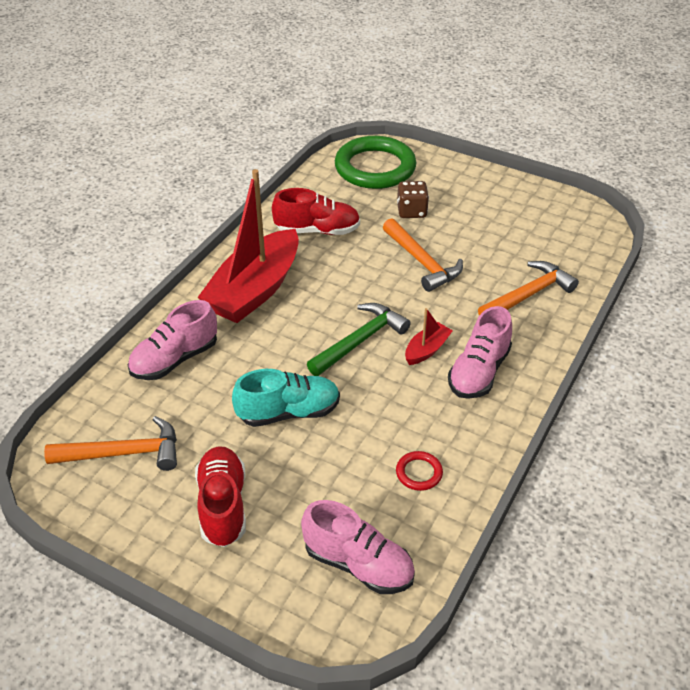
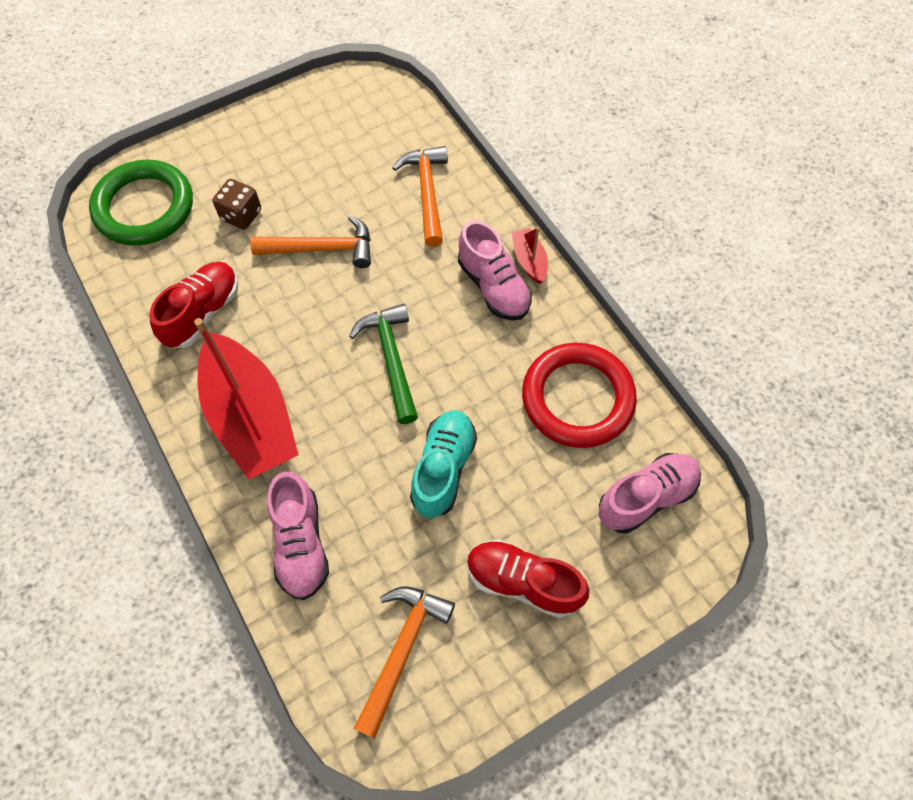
camera: 60 degrees left, 20 degrees up
red ring [396,451,443,491] -> red ring [522,343,637,448], size x2.45
red boat [405,308,453,365] -> red boat moved to [511,227,548,284]

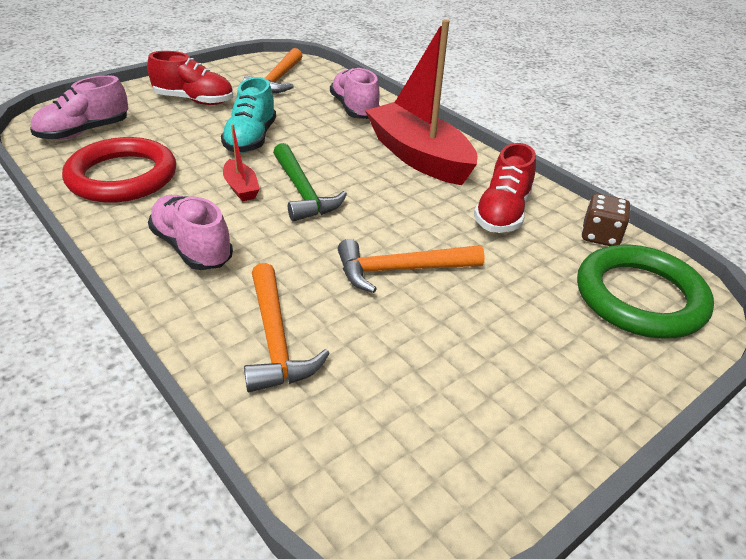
camera: 170 degrees right, 25 degrees down
brown dice [213,179,261,230] -> brown dice moved to [582,194,630,246]
red boat [511,227,548,284] -> red boat moved to [223,124,260,201]

